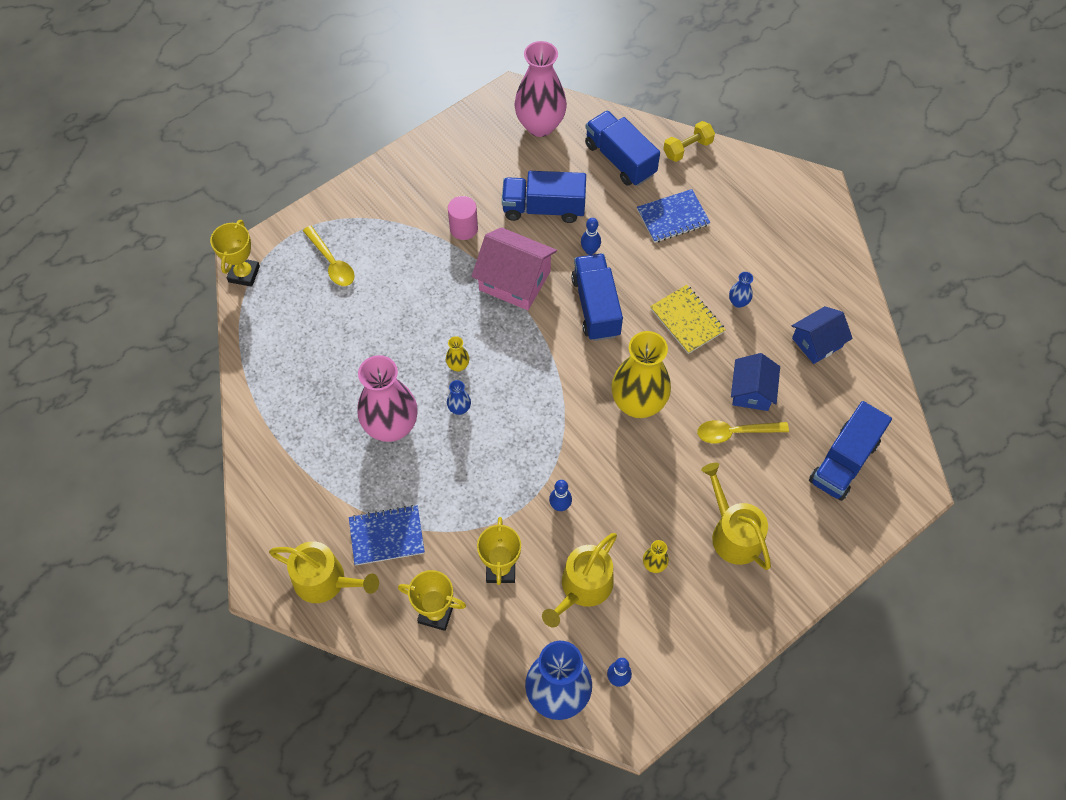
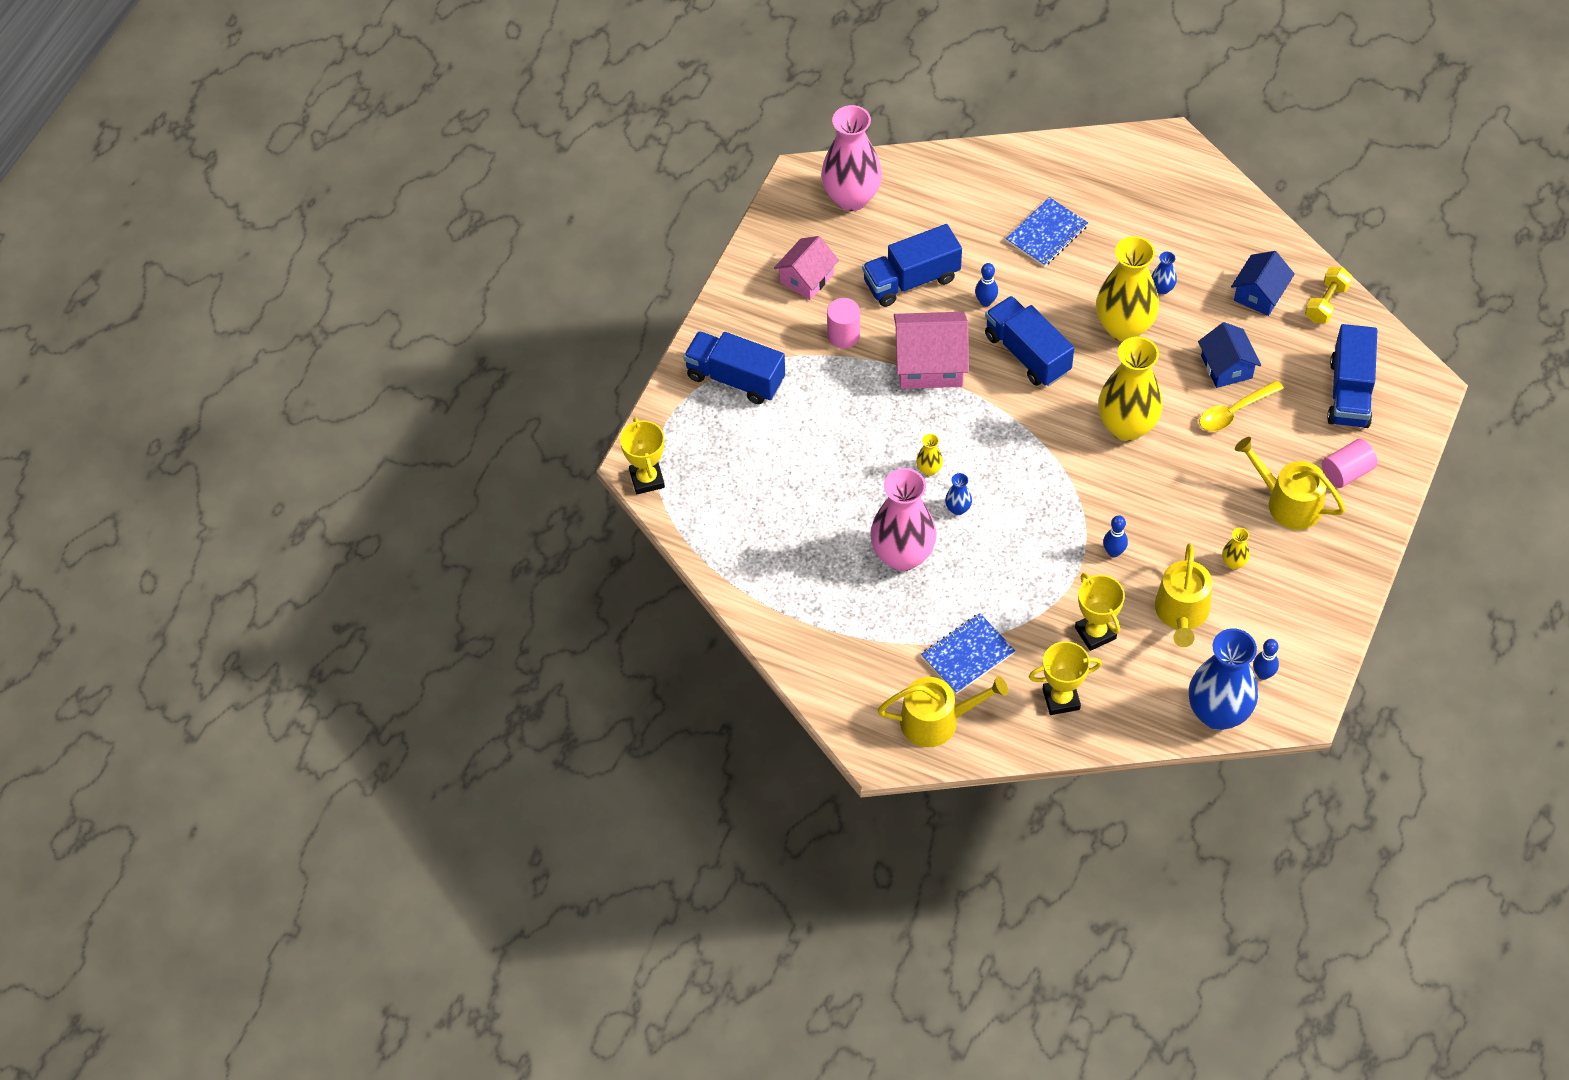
camera: 25 degrees left, 5 degrees down
yellow spoon [303,226,355,286] -> none
blue truck [585,110,660,186] -> blue truck moved to [684,331,785,404]
yellow notebook [650,285,726,354] -> yellow vase [1096,236,1159,342]
yellow dumbbell [663,121,715,162] -> yellow dumbbell moved to [1305,267,1352,324]
none -> pink house [774,236,839,300]
none -> pink cylinder [1322,439,1378,488]

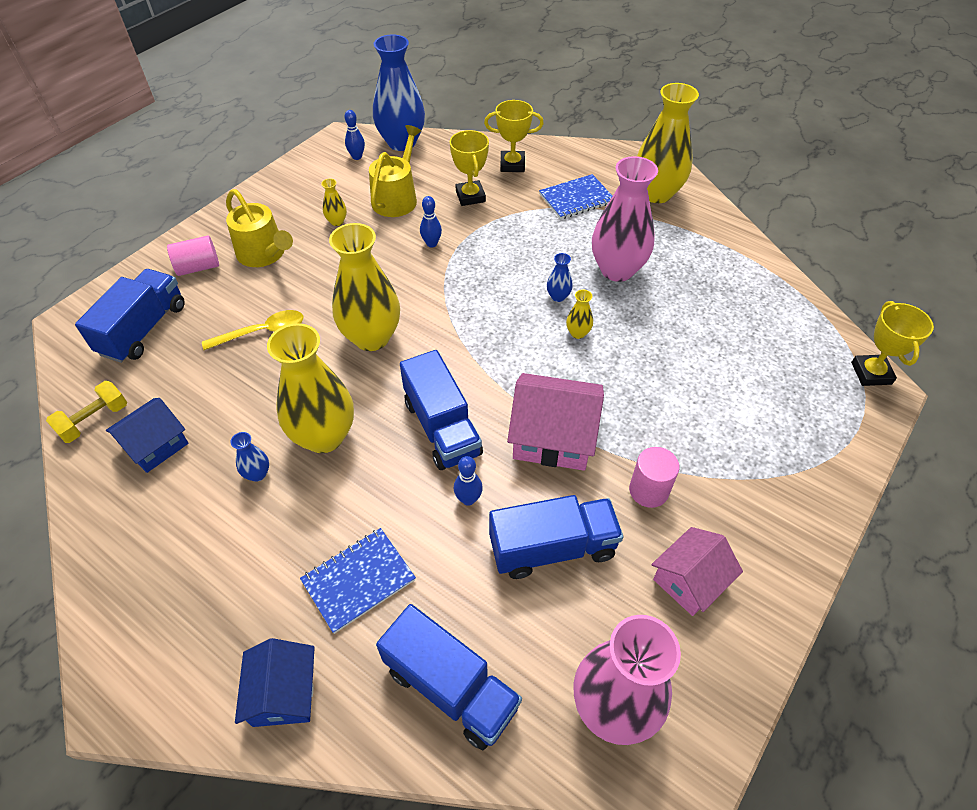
camera: 170 degrees left, 5 degrees down
blue truck [684,331,785,404] -> blue truck moved to [376,604,522,750]
yellow watering can [878,676,1008,747] -> none
blue house [1198,322,1261,388] -> blue house moved to [235,638,315,727]
none -> yellow vase [637,83,699,203]

